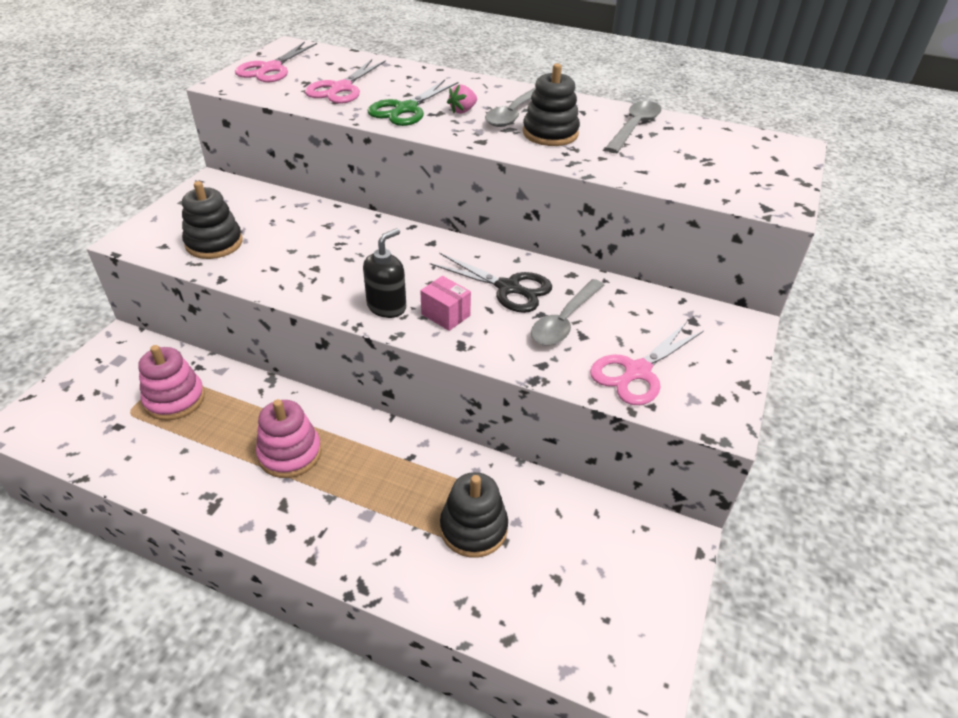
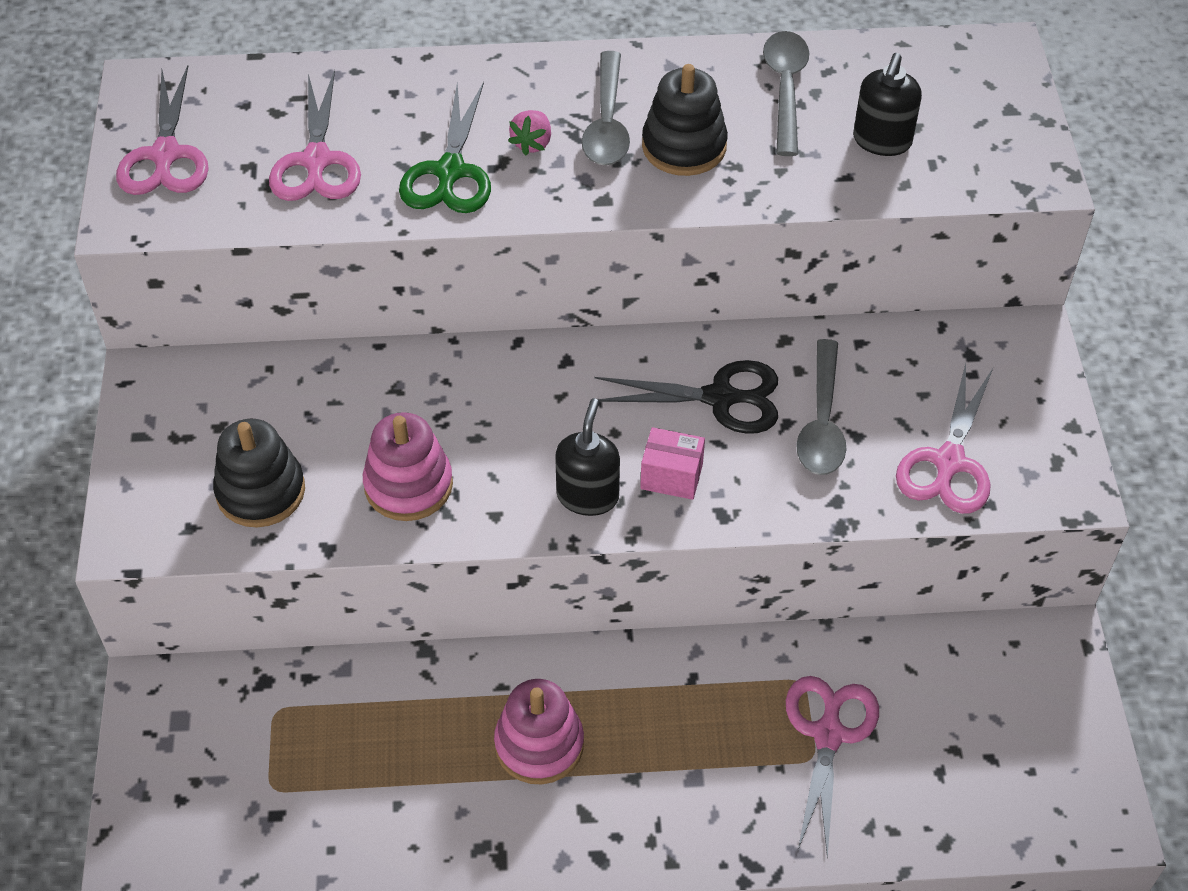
camera: 25 degrees left, 10 degrees up
pink stacking toy [138,345,205,420] -> pink stacking toy moved to [363,412,453,521]
black stacking toy [440,472,508,558] -> pink scissors [786,676,879,858]
none -> black soap dispenser [853,53,922,156]

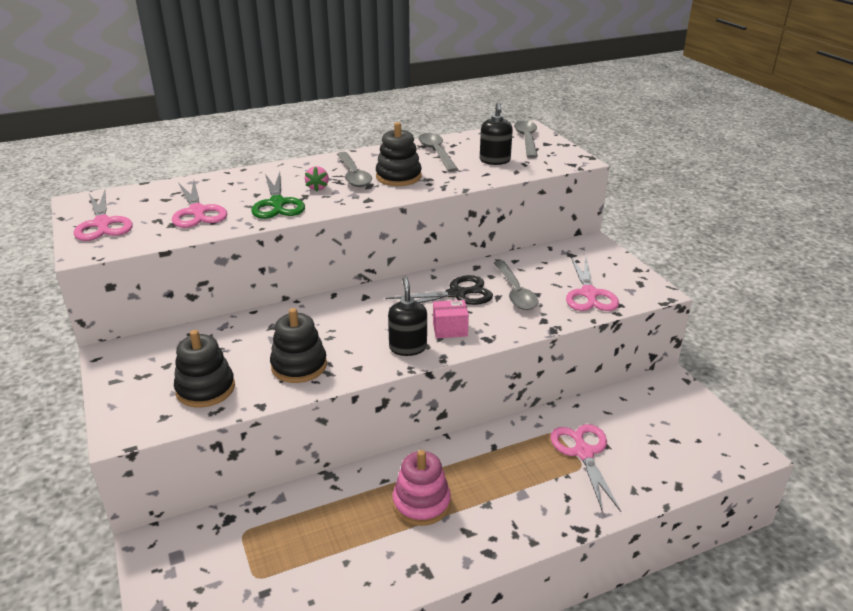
camera: 20 degrees left, 20 degrees down
pink stacking toy [363,412,453,521] -> black stacking toy [270,308,327,383]
none -> grey spoon [514,121,538,158]

